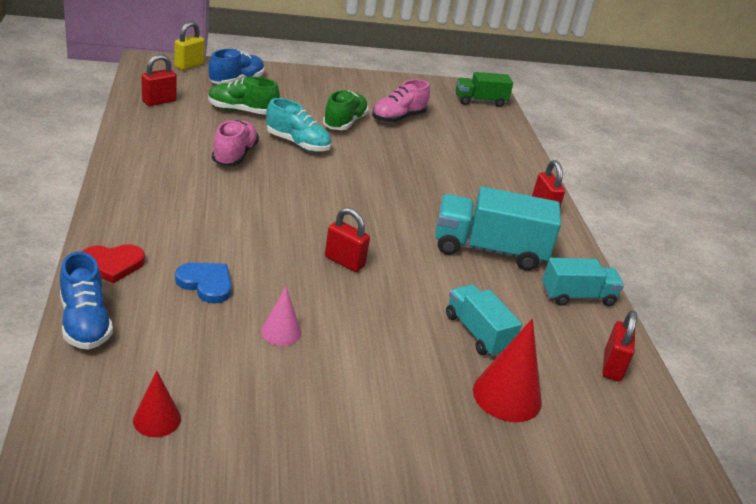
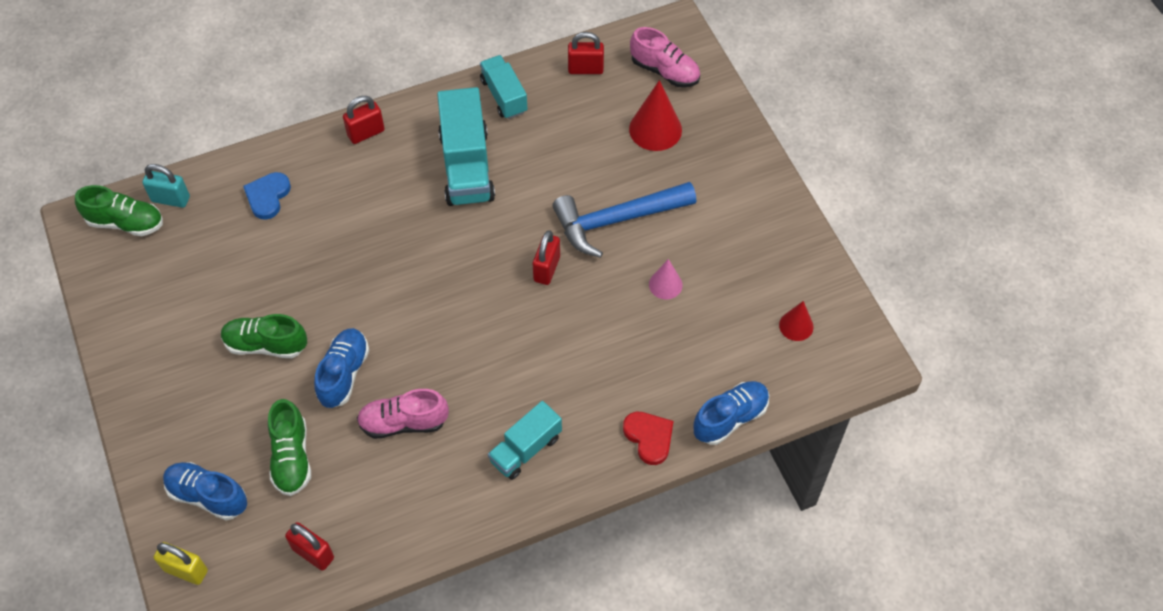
camera: 100 degrees left, 25 degrees up
blue heart [175,263,232,304] -> blue heart moved to [243,172,291,220]
turquoise shoe [266,98,331,152] -> blue shoe [314,328,369,408]
pink shoe [372,79,430,123] -> pink shoe moved to [630,27,700,88]
turquoise truck [446,284,522,357] -> turquoise truck moved to [488,401,562,480]
green truck [455,72,513,107] -> green shoe [75,185,163,236]
none -> turquoise padlock [142,164,190,208]
none -> blue hammer [553,182,696,258]

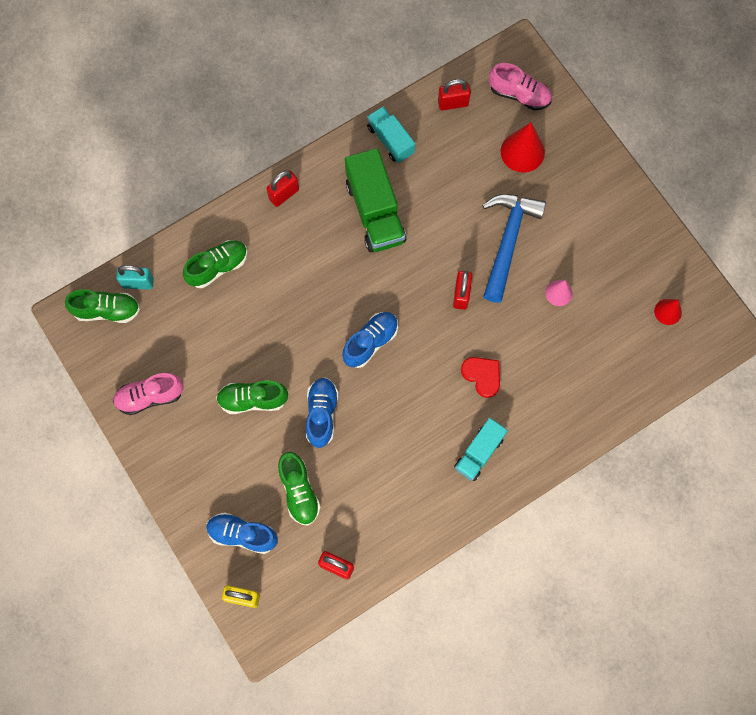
camera: 10 degrees left, 15 degrees up
blue heart [243,172,291,220] -> green shoe [183,240,248,288]
pink shoe [357,389,449,439] -> pink shoe moved to [113,373,184,415]
turquoise truck [437,87,495,206] -> green truck [345,148,406,252]
blue hammer [553,182,696,258] -> blue hammer turned 135 degrees clockwise [482,194,546,303]
red heart [623,412,674,465] -> red heart moved to [461,357,500,398]
blue shoe [693,381,769,445] -> blue shoe moved to [342,312,398,368]

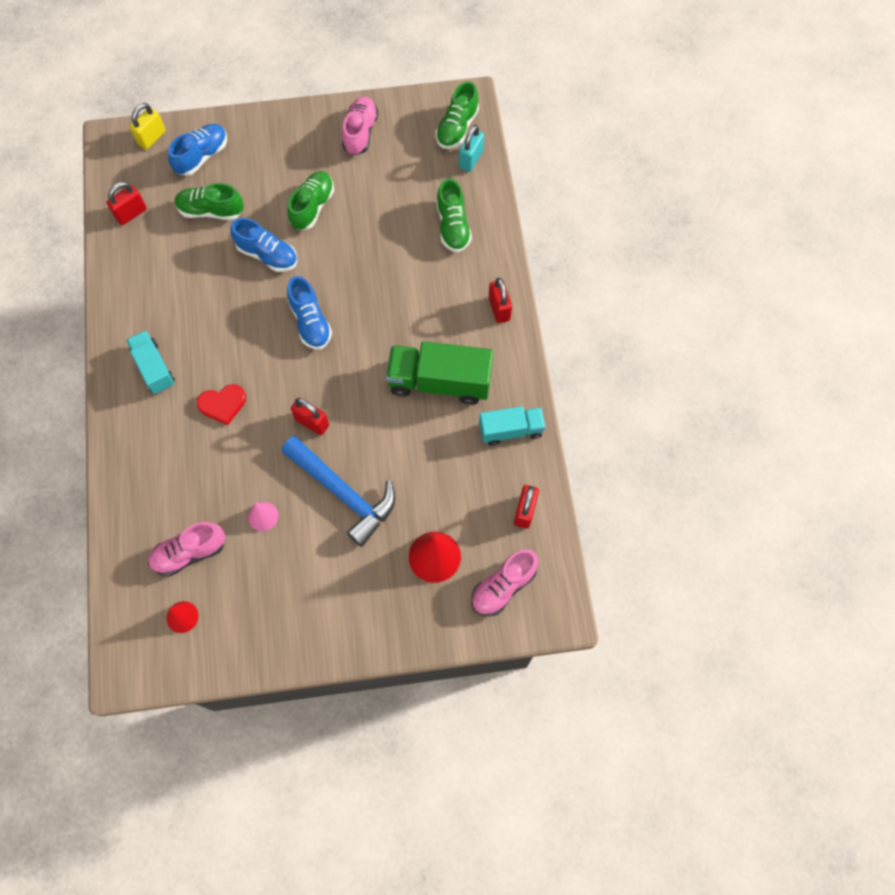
camera: 115 degrees right, 5 degrees down
none -> pink shoe [148,522,225,577]

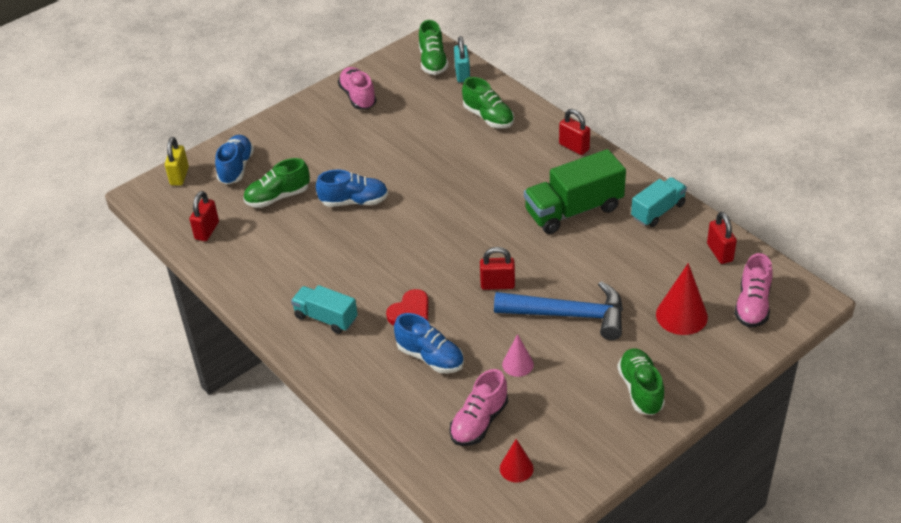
camera: 30 degrees left, 25 degrees down
green shoe [287,171,334,230] -> green shoe moved to [617,349,665,415]
blue shoe [287,276,332,350] -> blue shoe moved to [394,313,464,374]

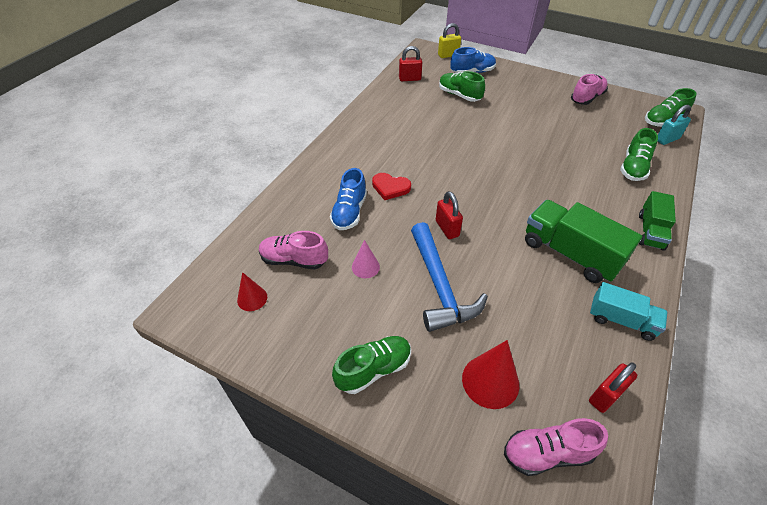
camera: 65 degrees right, 5 degrees up
turquoise truck [291,285,358,334] -> none
blue shoe [316,170,388,207] -> none
red padlock [559,109,590,155] -> green truck [639,191,676,251]

